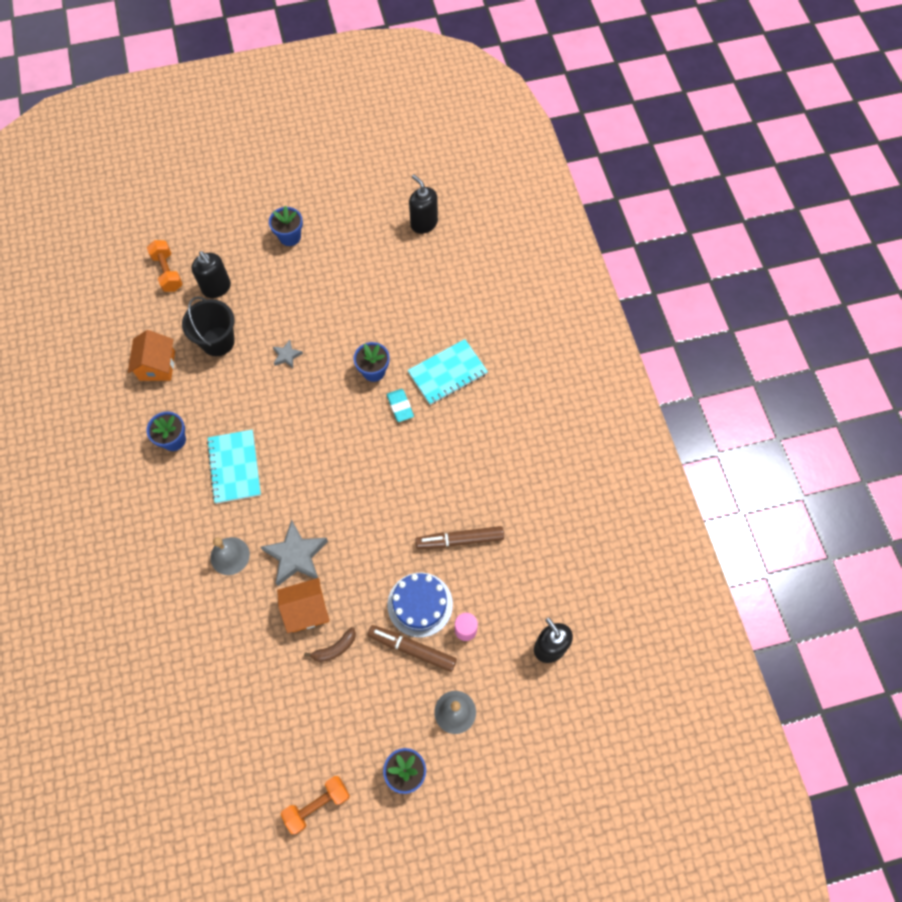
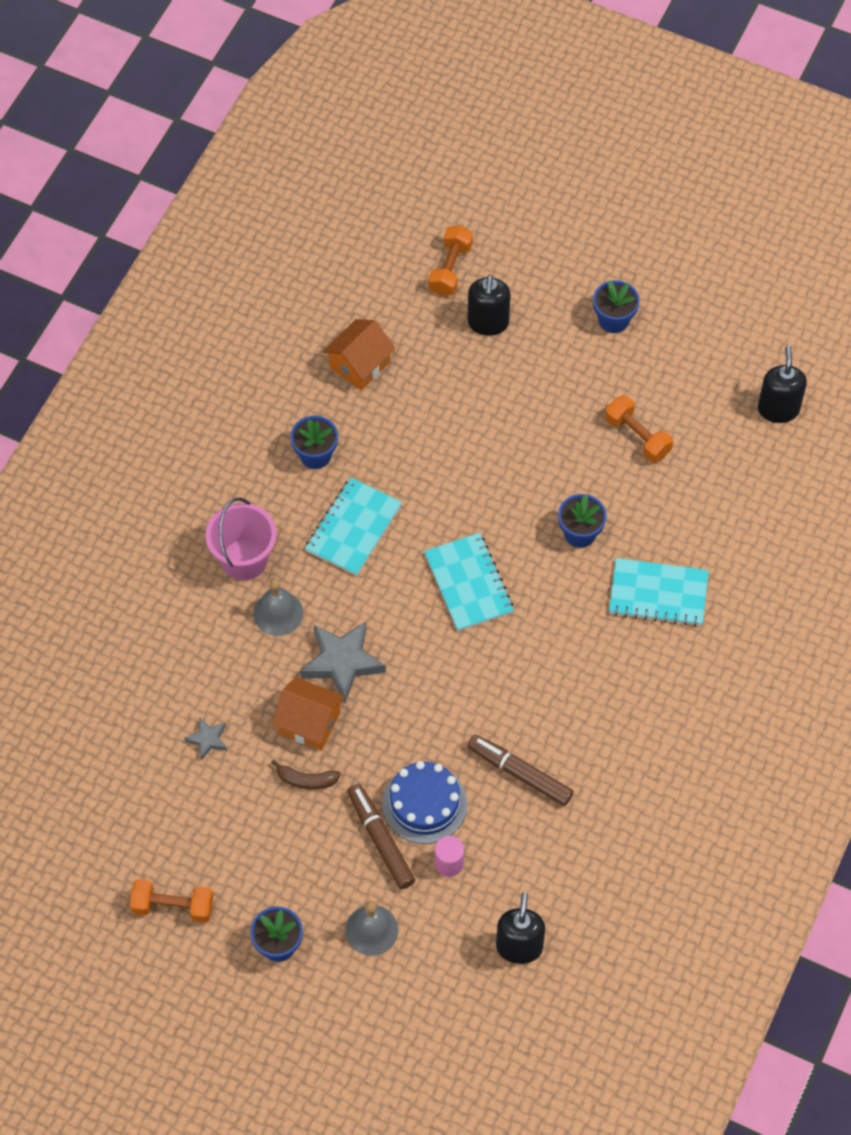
camera: 40 degrees right, 5 degrees down
black bucket [182,297,235,356] -> none
grey star [273,340,303,368] -> grey star moved to [184,717,227,760]
turquoise eraser [387,389,414,422] -> none
none -> pink bucket [206,498,277,580]
none -> turquoise notebook [424,533,514,631]
none -> orange dumbbell [605,395,673,462]

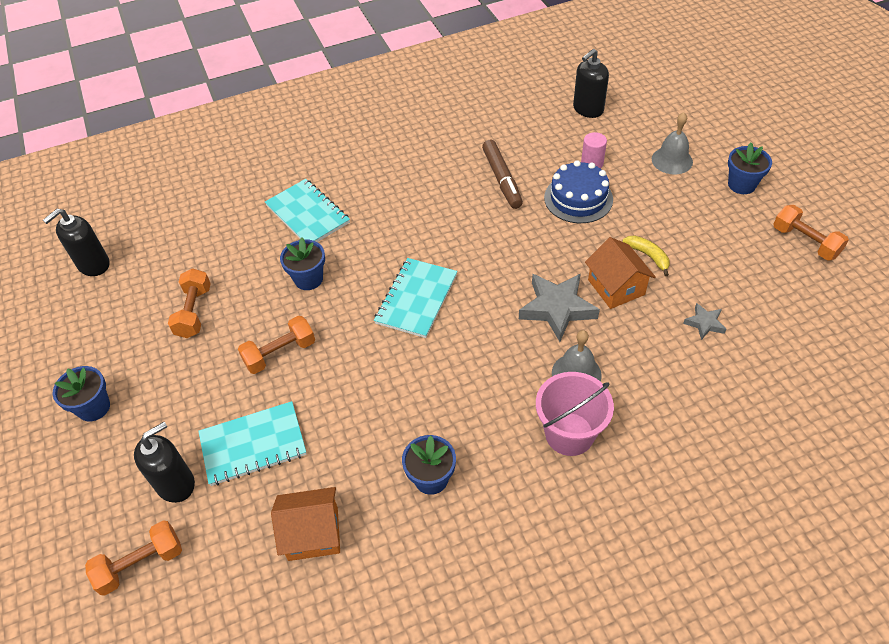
camera: 135 degrees left, 10 degrees down
brown banana [271,759,341,790] -> yellow banana [623,235,670,276]
turquoise notebook [305,477,402,576] -> turquoise notebook moved to [198,401,307,486]
brown marker [347,784,415,889] -> none
none -> orange dumbbell [238,316,315,374]

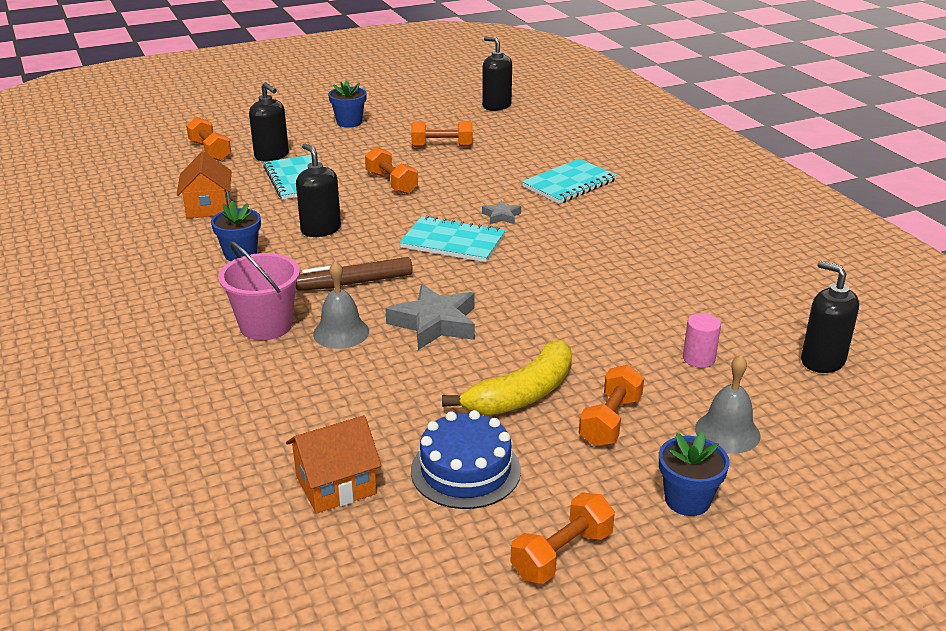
camera: 85 degrees right, 20 degrees down
blue flower pot [280,237,325,290] -> none
brown marker [482,140,523,209] -> brown marker moved to [296,257,413,291]
blue cake [544,160,613,223] -> blue cake moved to [411,410,521,509]
orange house [585,237,656,309] -> orange house moved to [286,415,382,514]
yellow banana [623,235,670,276] -> yellow banana [442,340,572,415], size x1.91
grey star [683,303,726,340] -> grey star moved to [482,200,521,224]
none -> black soap dispenser [296,143,341,237]
none -> orange dumbbell [579,365,644,446]

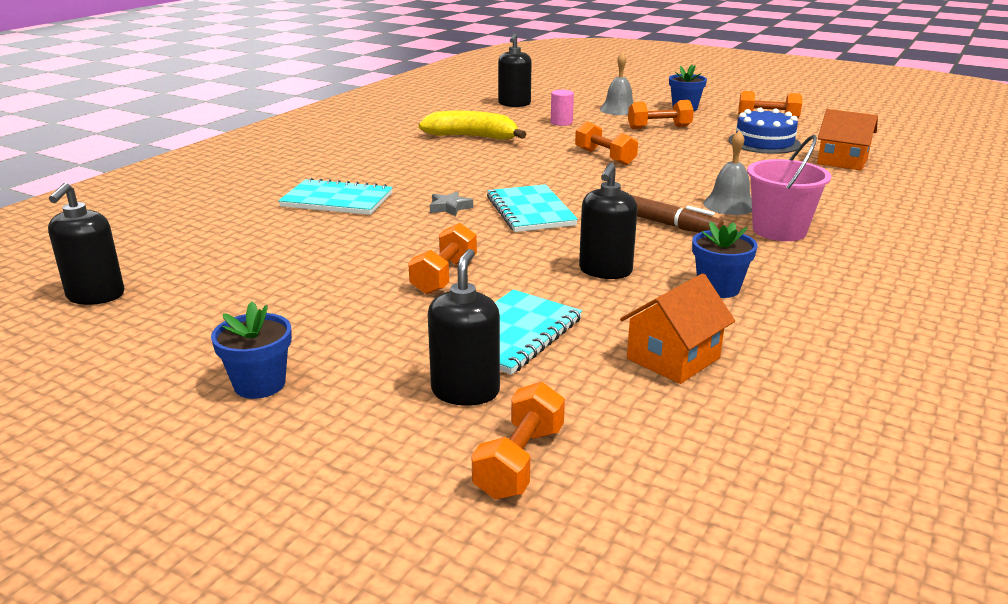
camera: 125 degrees left, 5 degrees down
grey star [385,284,475,350] -> none
orange dumbbell [411,121,473,147] -> orange dumbbell moved to [575,121,638,165]
yellow banana [442,340,572,415] -> yellow banana moved to [419,111,527,140]

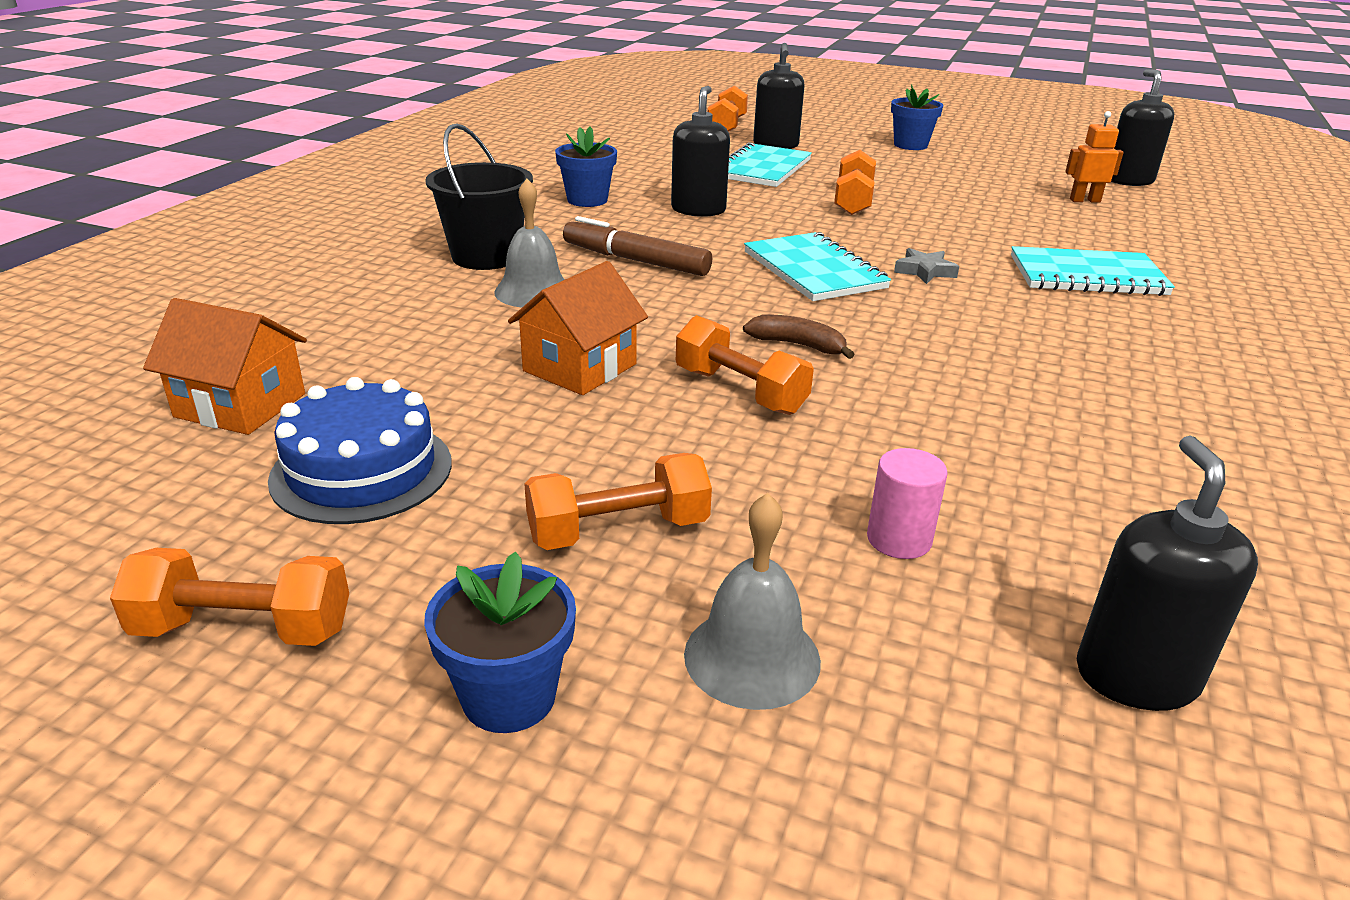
camera: 170 degrees right, 5 degrees up
yellow banana [419,111,527,140] -> none
orange house [620,274,735,384] -> orange house moved to [508,261,648,395]
pink bucket [747,135,831,241] -> black bucket [425,123,533,270]
none -> brown banana [743,314,855,359]
none -> orange robot [1065,111,1124,203]

